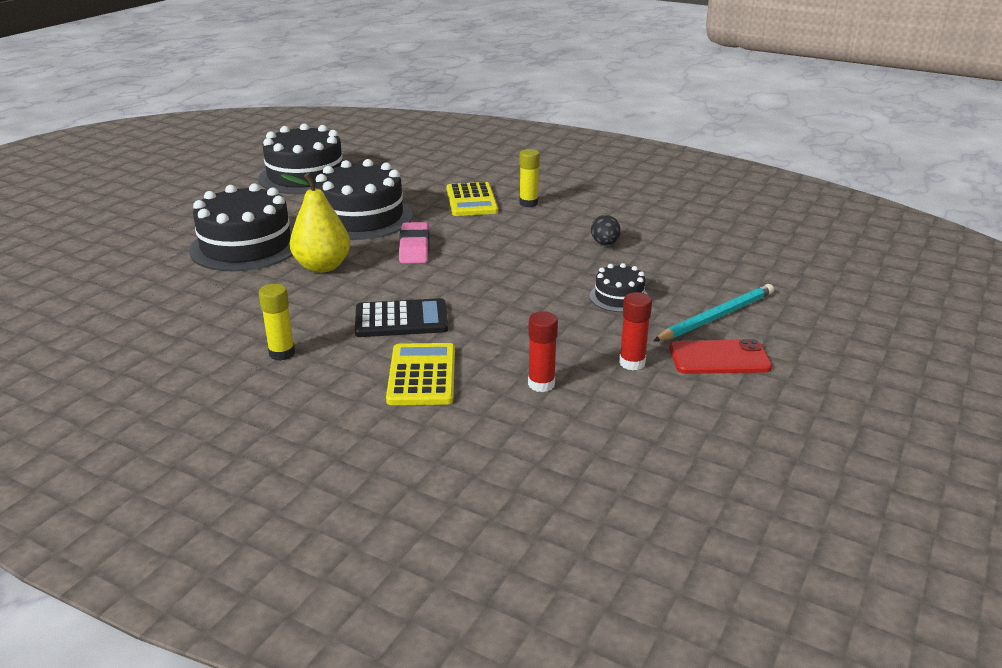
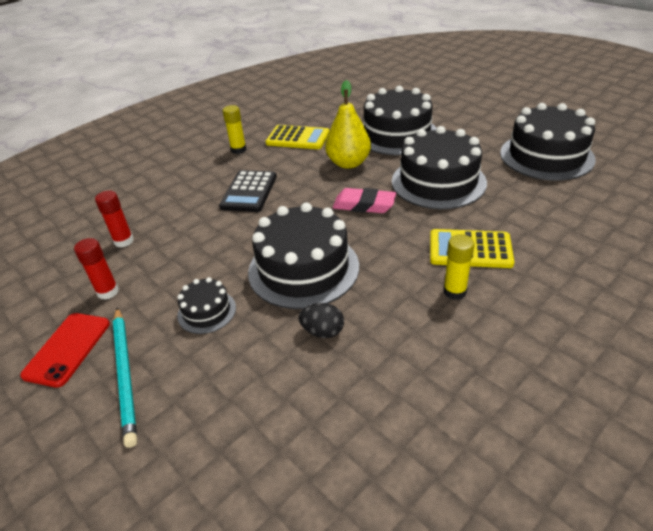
camera: 110 degrees right, 10 degrees up
yellow calculator [386,343,455,405] -> yellow calculator moved to [265,125,330,149]
none -> black cake [248,202,359,309]

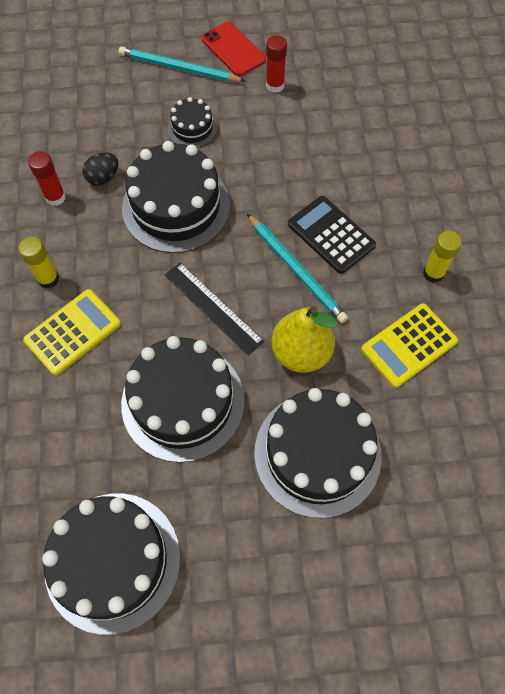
camera: 125 degrees right, 25 degrees up
red glue stick [95,191,134,248] -> red glue stick moved to [28,151,66,206]
pink eraser [333,188,396,213] -> black ruler [164,263,264,356]
none -> turquoise pencil [247,214,348,323]

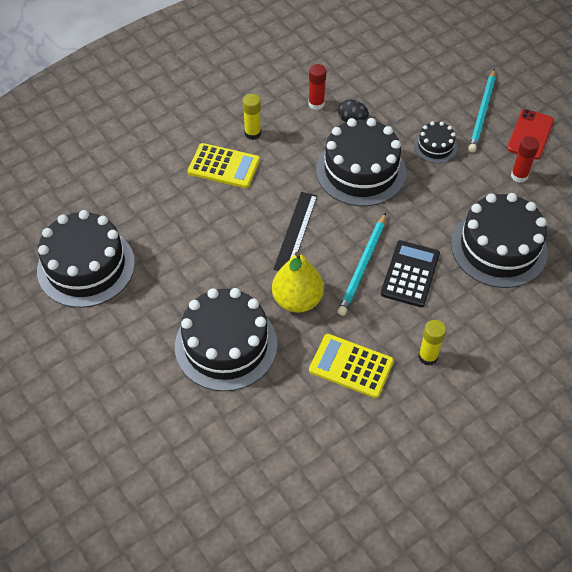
camera: 60 degrees right, 10 degrees down
turquoise pencil [118,46,245,82] -> turquoise pencil turned 150 degrees counterclockwise [468,69,495,152]
black cake [121,336,245,463] -> black cake moved to [451,193,548,288]

